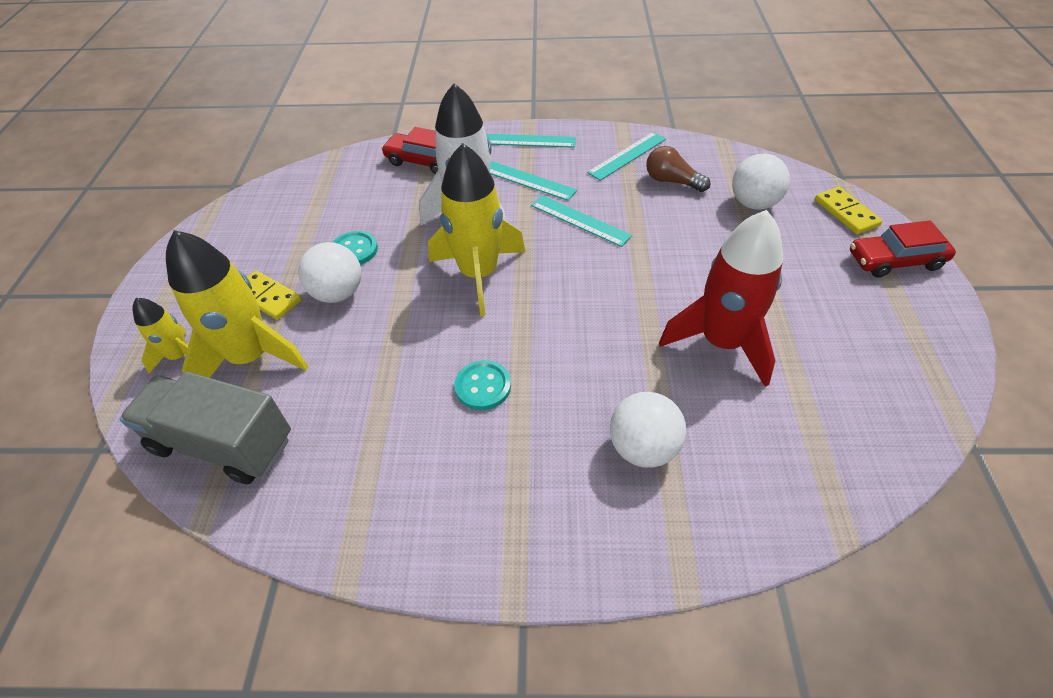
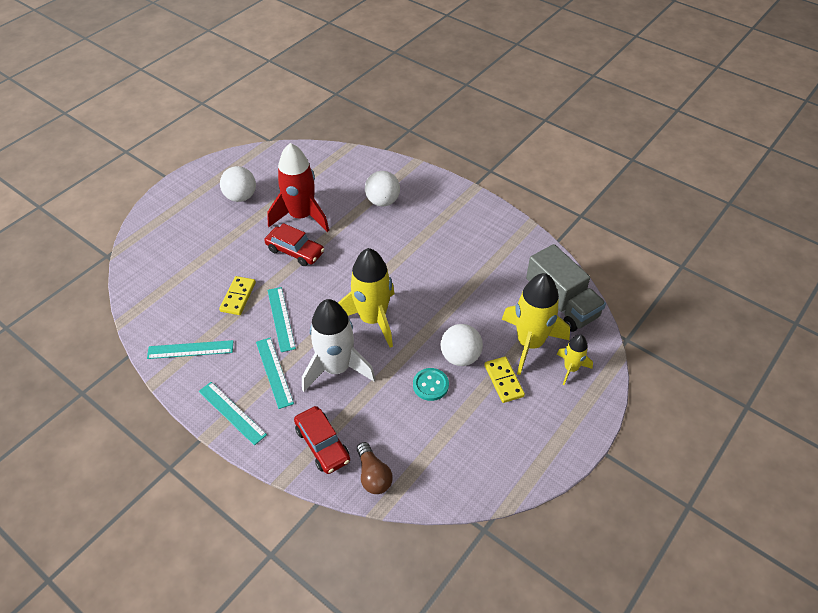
camera: 145 degrees left, 0 degrees up
turquoise button [454,360,511,410] -> none
brown light bulb [646,146,710,192] -> brown light bulb moved to [357,442,393,494]
white ball [732,154,790,210] -> white ball moved to [220,166,256,202]
yellow domino [815,187,882,234] -> yellow domino moved to [219,276,256,315]
red car [850,221,956,278] -> red car moved to [264,223,324,266]

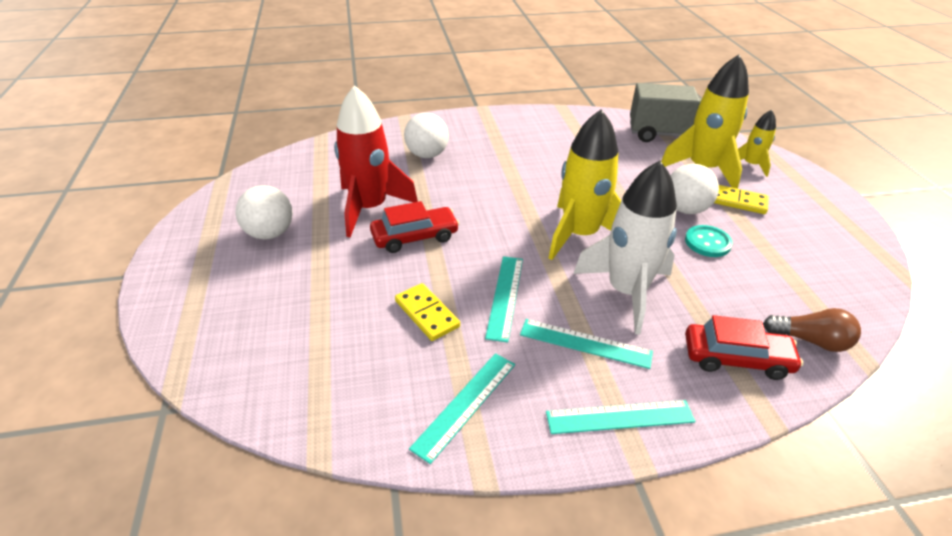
camera: 50 degrees left, 10 degrees down
turquoise ruler [268,287,296,352] -> turquoise ruler turned 75 degrees clockwise [485,256,523,343]

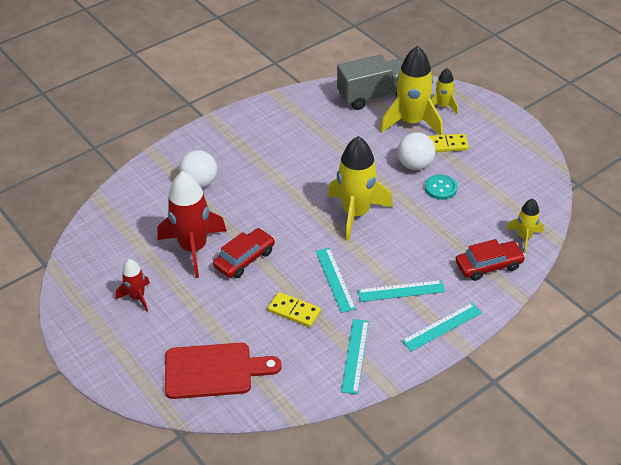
camera: 25 degrees left, 5 degrees up
white ball [235,185,293,240] -> red rocket [116,259,150,312]
white rocket [573,161,677,334] -> none
brown light bulb [763,308,861,352] -> yellow rocket [507,199,544,253]
none -> red cutting board [165,343,282,399]

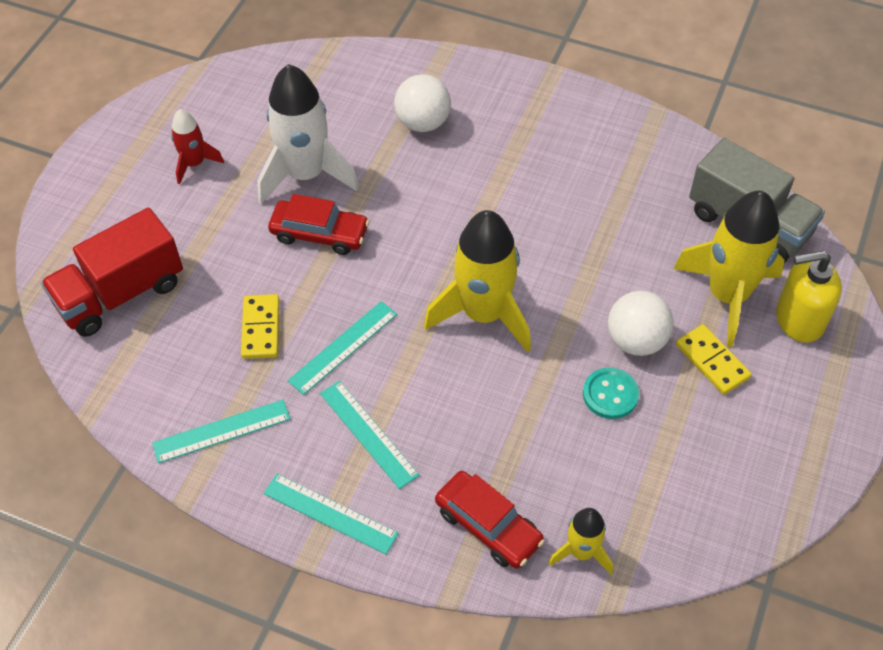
camera: 60 degrees right, 10 degrees up
red rocket [157,171,227,278] -> white rocket [257,64,359,204]
red cutting board [165,343,282,399] -> red truck [41,208,183,337]
yellow rocket [431,68,458,114] -> yellow soap dispenser [776,251,842,342]

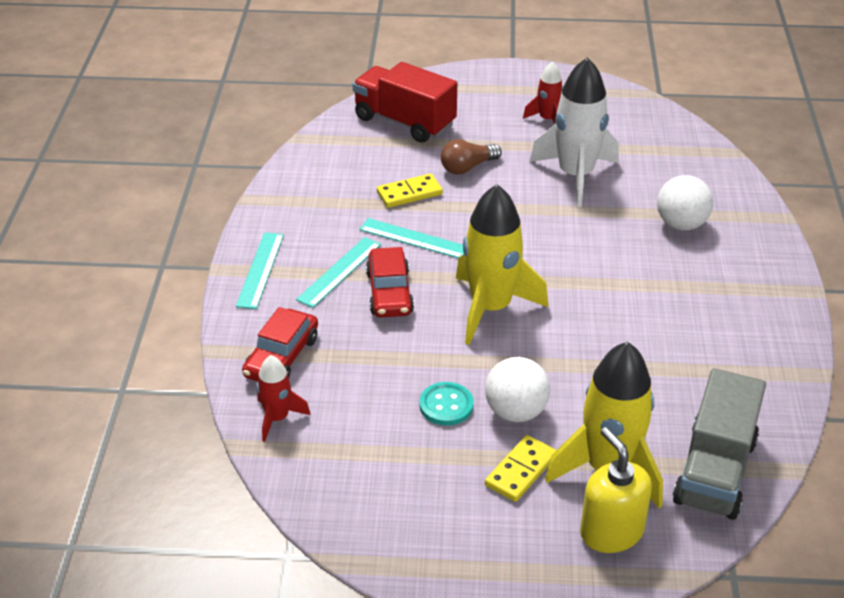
camera: 70 degrees right, 15 degrees down
turquoise ruler [152,400,290,463] -> none
red car [268,194,369,255] -> red car moved to [366,247,414,318]
yellow rocket [548,508,613,575] -> red rocket [256,355,311,442]
none -> brown light bulb [441,139,502,175]

